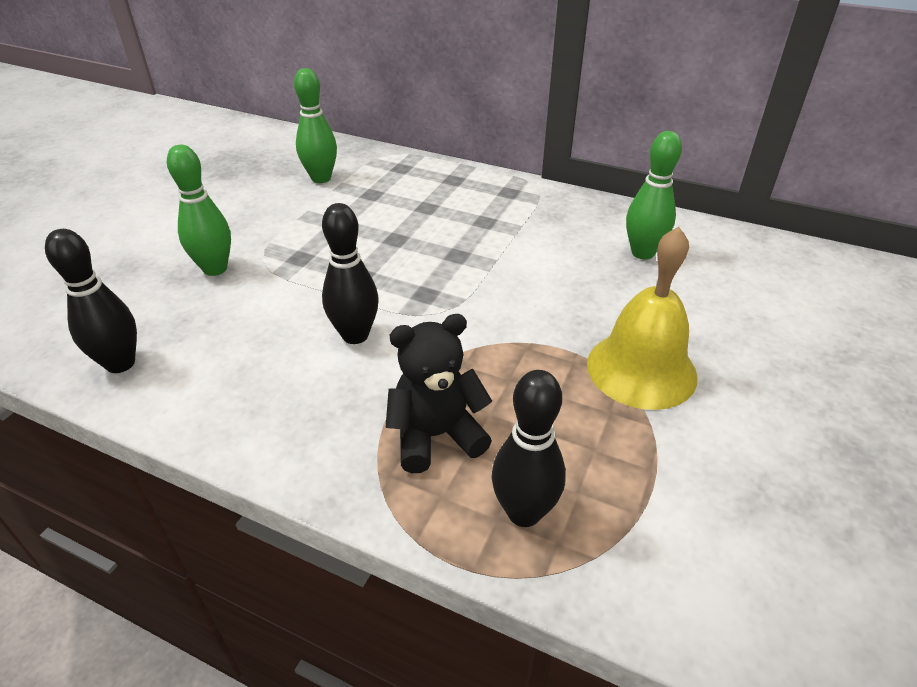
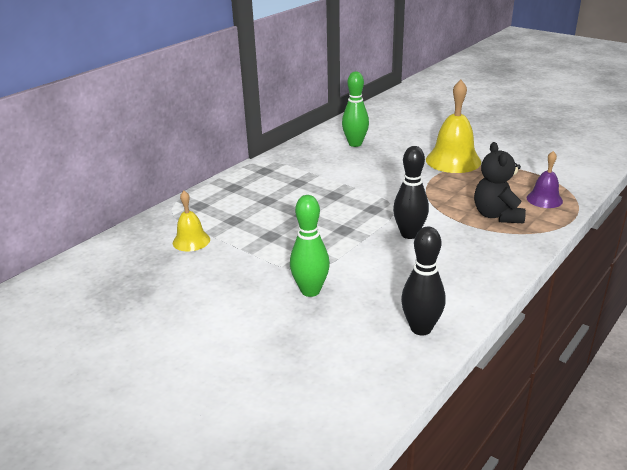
camera: 75 degrees left, 10 degrees down
green bowling pin [294,68,337,183] -> yellow bell [173,191,210,251]
black bowling pin [492,370,566,527] -> purple bell [527,151,563,208]

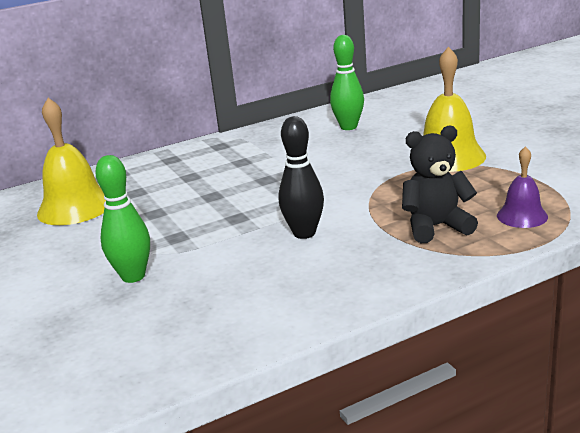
camera: 25 degrees right, 5 degrees down
yellow bell [173,191,210,251] -> yellow bell [37,98,106,225], size x1.77
black bowling pin [401,227,446,336] -> none
black teddy bear [474,142,526,223] -> black teddy bear turned 60 degrees clockwise [402,126,478,243]

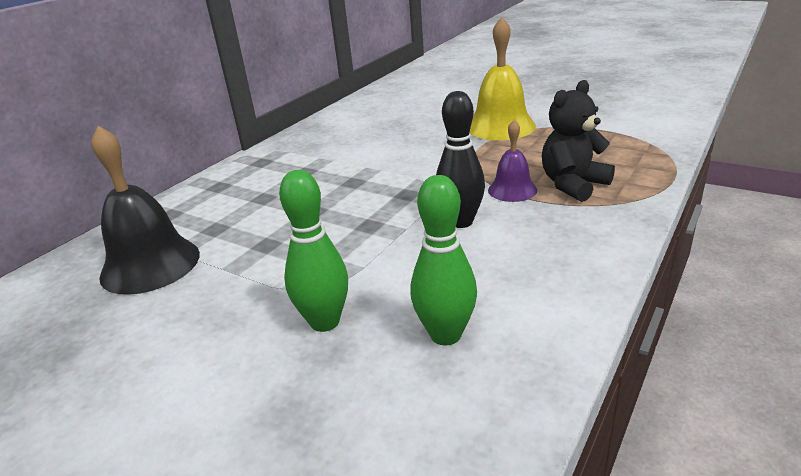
camera: 30 degrees left, 5 degrees up
yellow bell [37,98,106,225] -> black bell [91,126,200,295]
green bowling pin [330,35,364,130] -> green bowling pin moved to [410,175,477,345]
purple bell [497,146,548,228] -> purple bell moved to [488,120,537,202]

